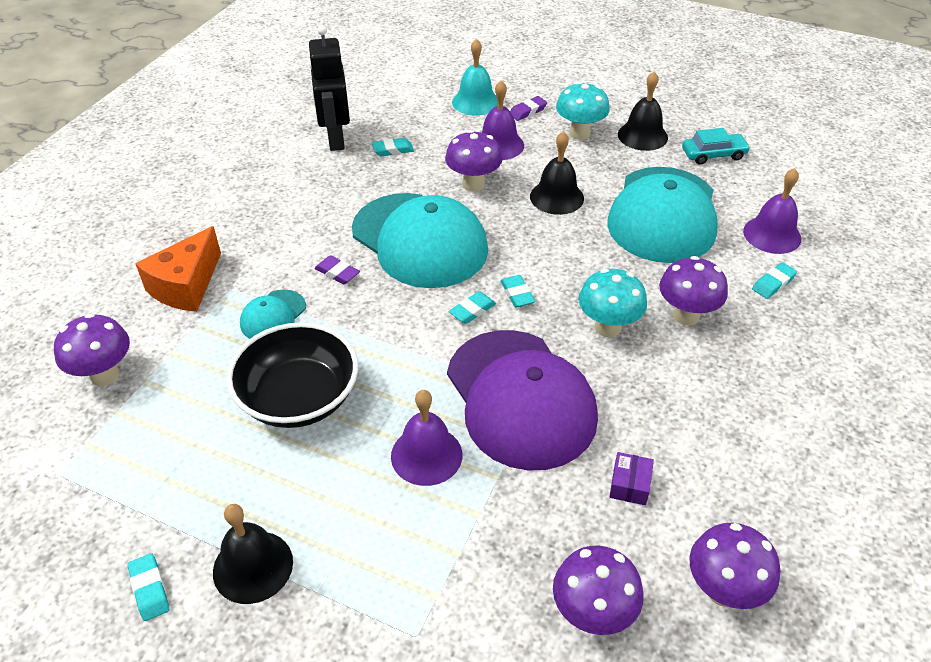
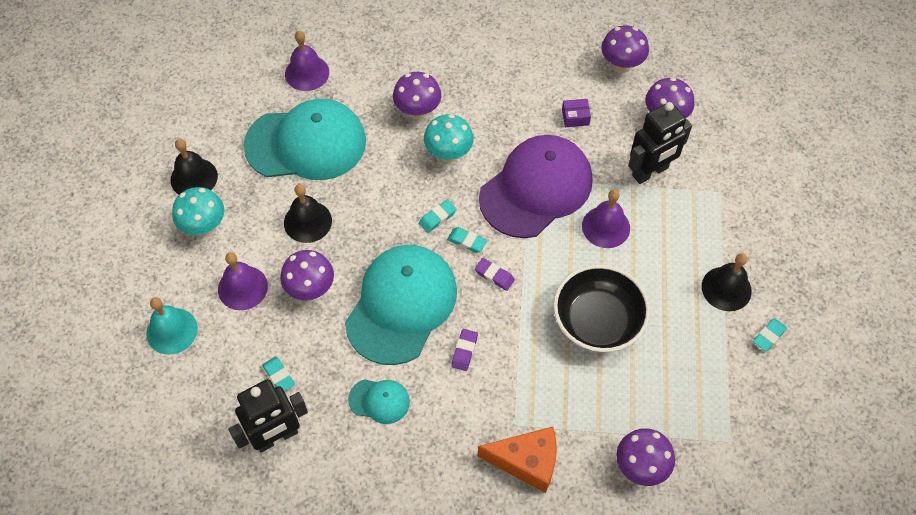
camera: 110 degrees left, 15 degrees up
turquoise cap [240,290,306,339] -> turquoise cap moved to [348,379,410,424]
purple eraser [510,96,547,121] -> purple eraser moved to [475,258,515,291]
turquoise car [682,128,751,165] -> none
turquoise eraser [752,262,797,299] -> none
none -> black robot [628,102,692,184]

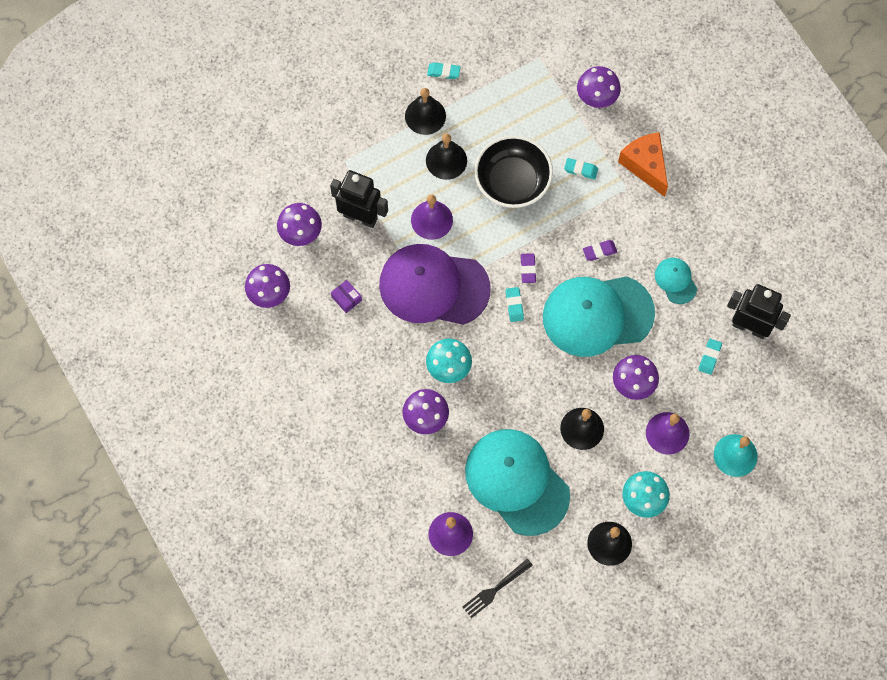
camera: 125 degrees left, 10 degrees up
turquoise eraser [419,200,457,233] -> turquoise eraser moved to [564,158,598,179]
none -> black bell [426,134,467,180]
none -> black fork [463,559,533,618]

